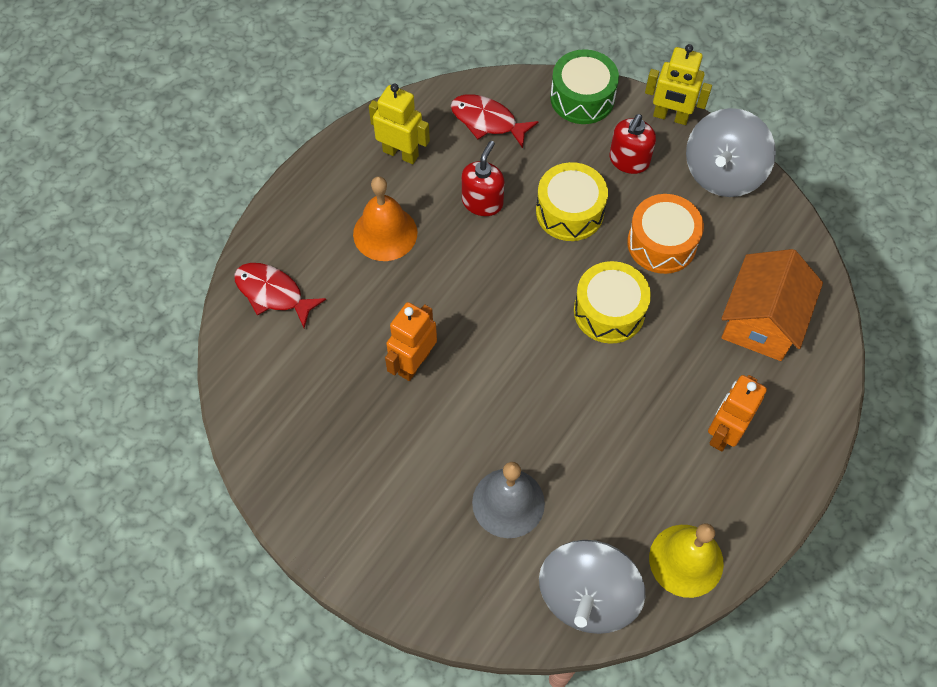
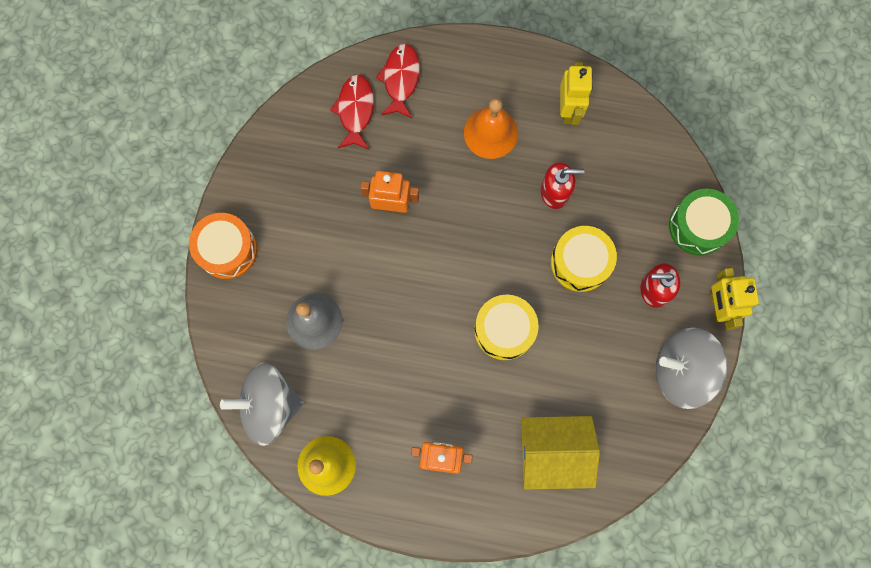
camera: 65 degrees right, 15 degrees up
red fish [451,94,539,148] -> red fish moved to [330,75,374,150]
orange drum [627,194,704,274] -> orange drum moved to [189,213,257,279]
orange house [721,249,823,361] -> yellow house [521,416,600,490]

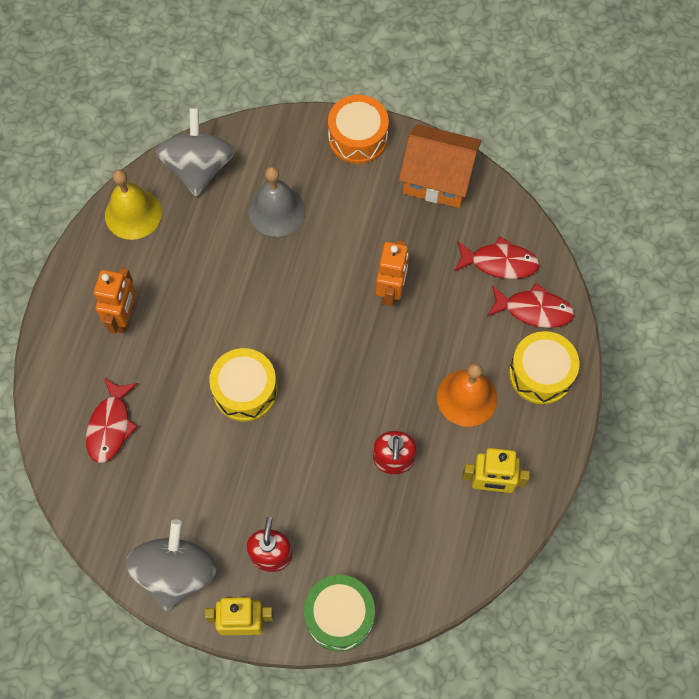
camera: 95 degrees right, 10 degrees down
yellow house [521,416,600,490] -> red fish [86,377,138,463]
yellow drum [551,226,617,292] -> yellow drum moved to [509,331,579,404]
none -> orange house [399,124,482,208]

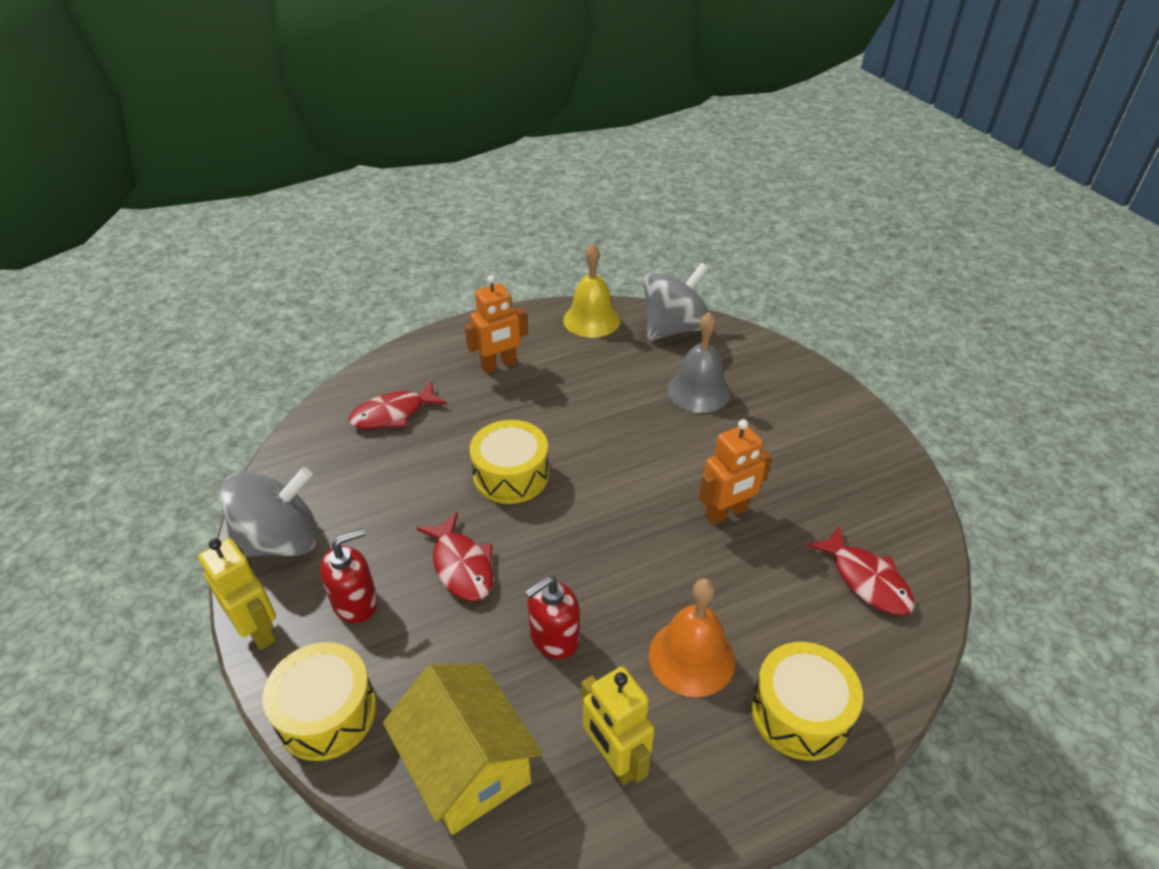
camera: 50 degrees right, 25 degrees down
green drum [304,575,375,651] -> yellow drum [262,642,377,761]
orange drum [328,95,389,164] -> none
orange house [399,124,482,208] -> none
red fish [487,283,574,328] -> red fish moved to [417,512,493,602]
none -> yellow house [383,664,543,835]

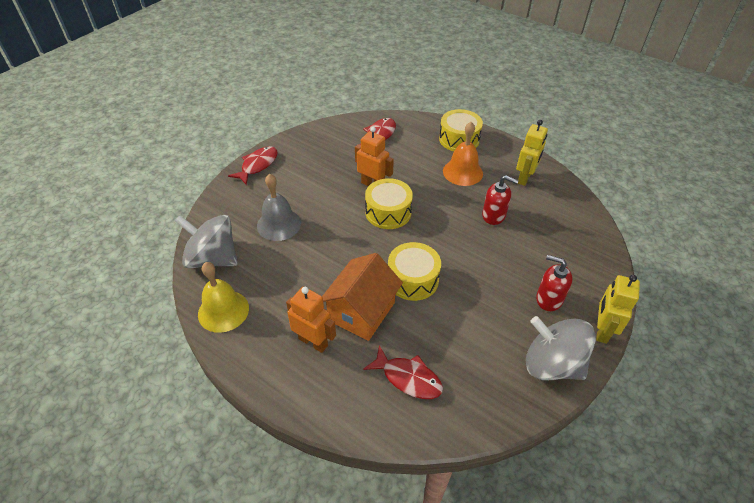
camera: 120 degrees left, 5 degrees up
yellow drum [262,642,377,761] -> yellow drum moved to [365,178,413,229]
yellow house [383,664,543,835] -> none
red fish [417,512,493,602] -> red fish moved to [228,146,278,185]
none -> orange house [322,253,403,341]

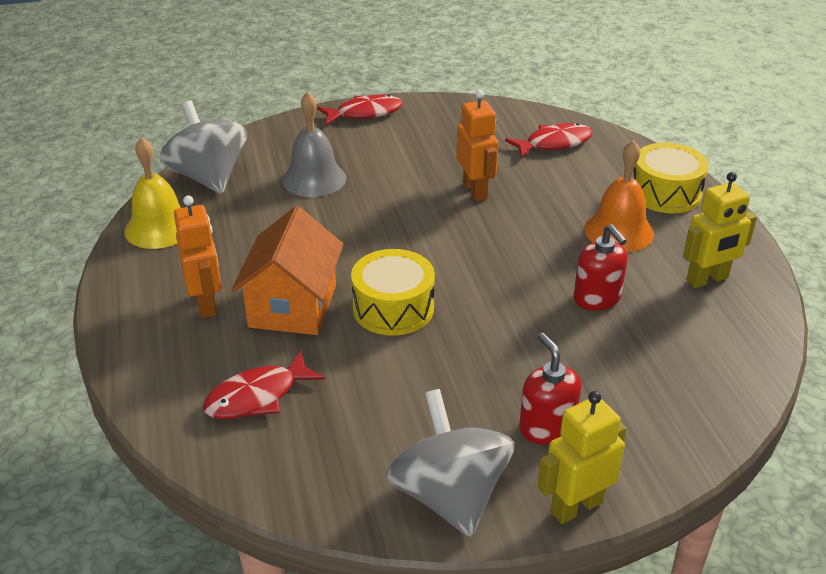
camera: 40 degrees right, 10 degrees down
orange house [322,253,403,341] -> orange house turned 60 degrees counterclockwise [232,206,344,335]
red fish [363,345,443,399] -> red fish turned 75 degrees clockwise [203,351,325,419]
yellow drum [365,178,413,229] -> none

